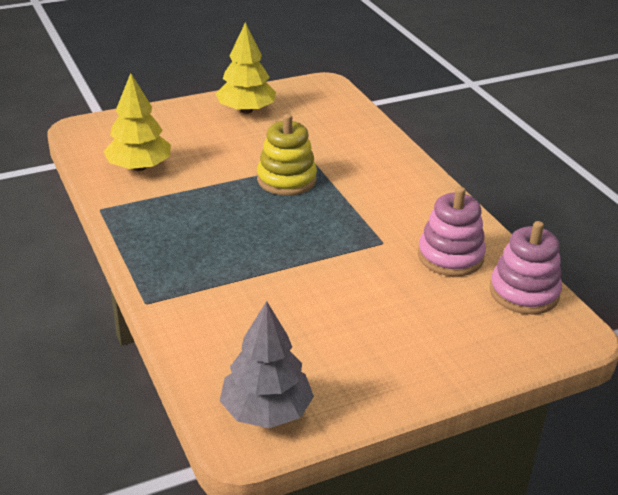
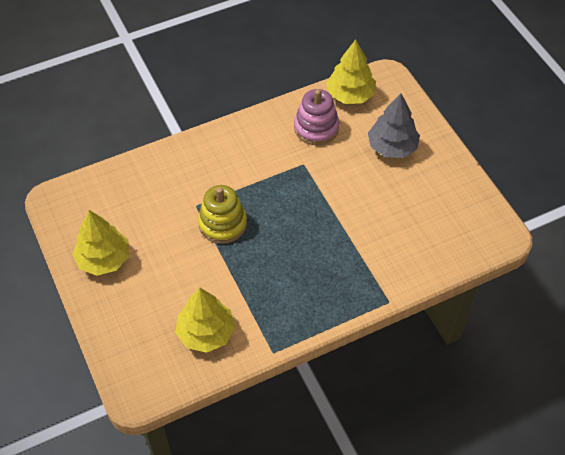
camera: 90 degrees left, 20 degrees up
grey tree [220,301,314,428] -> grey tree moved to [368,93,420,158]
pink stacking toy [490,221,562,314] -> yellow tree [326,40,376,104]

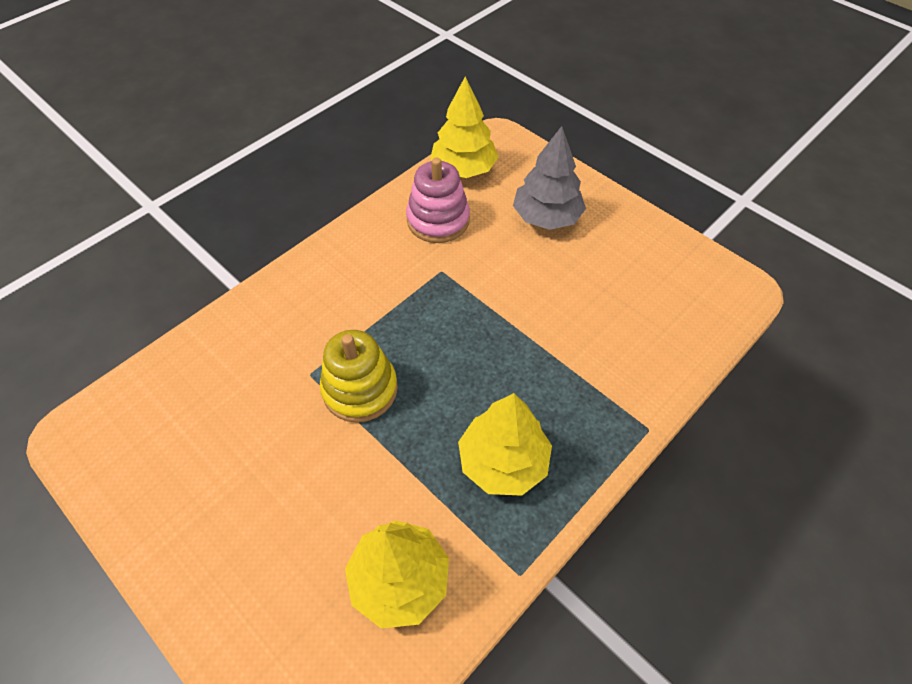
camera: 20 degrees left, 0 degrees up
yellow tree [72,210,129,276] -> yellow tree moved to [458,393,552,496]

